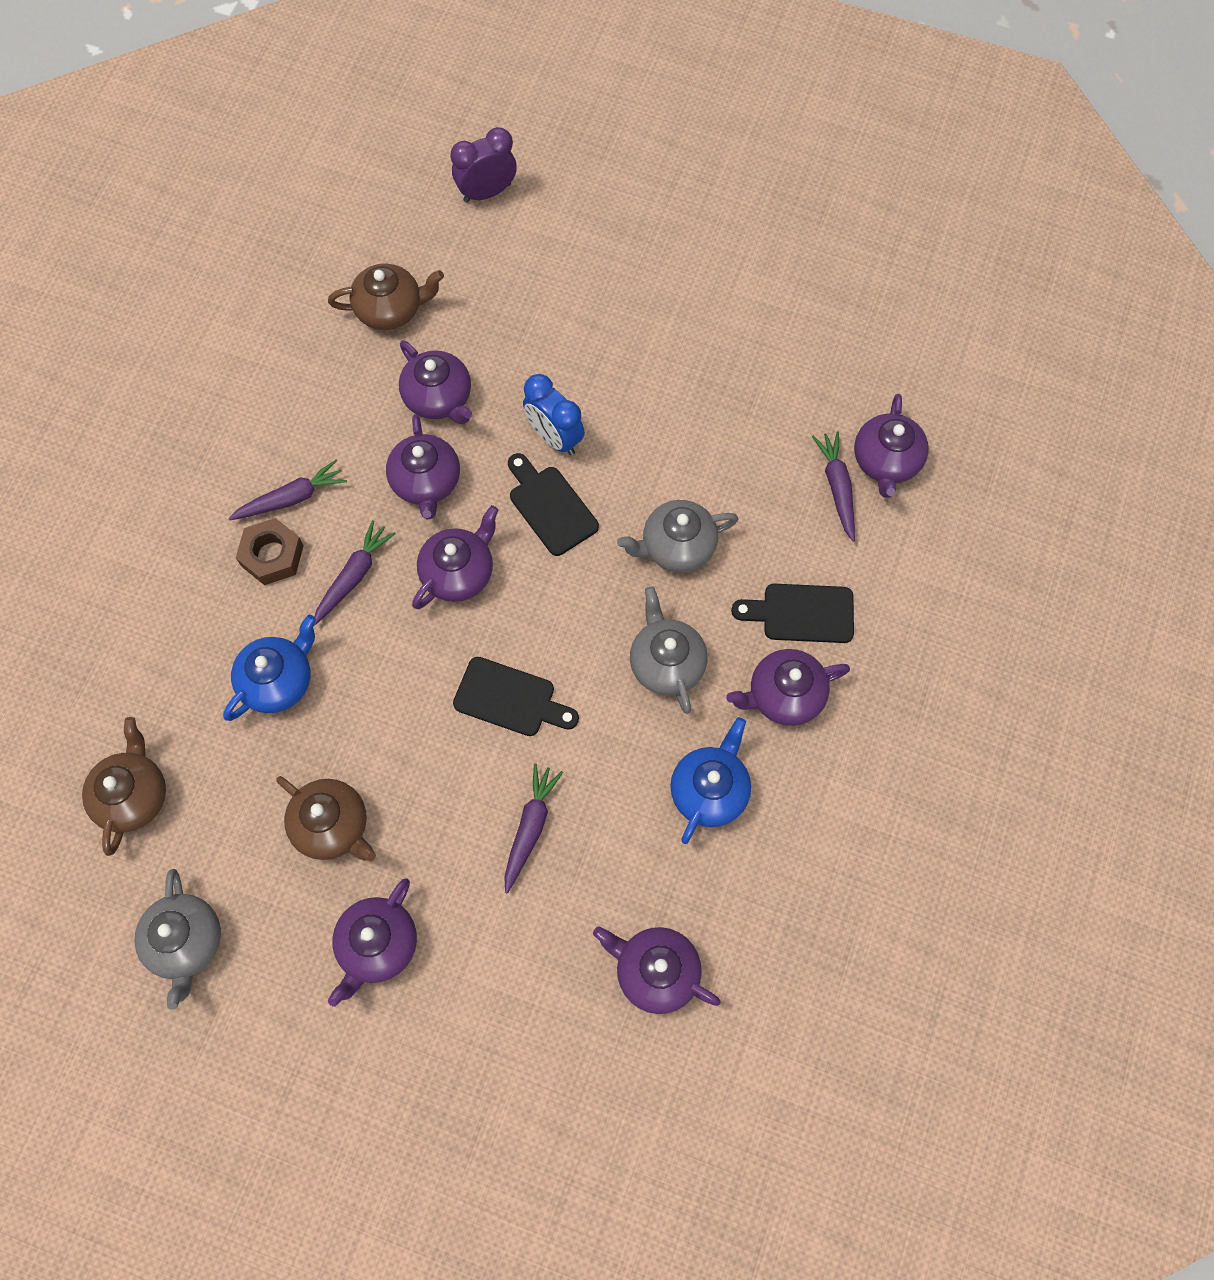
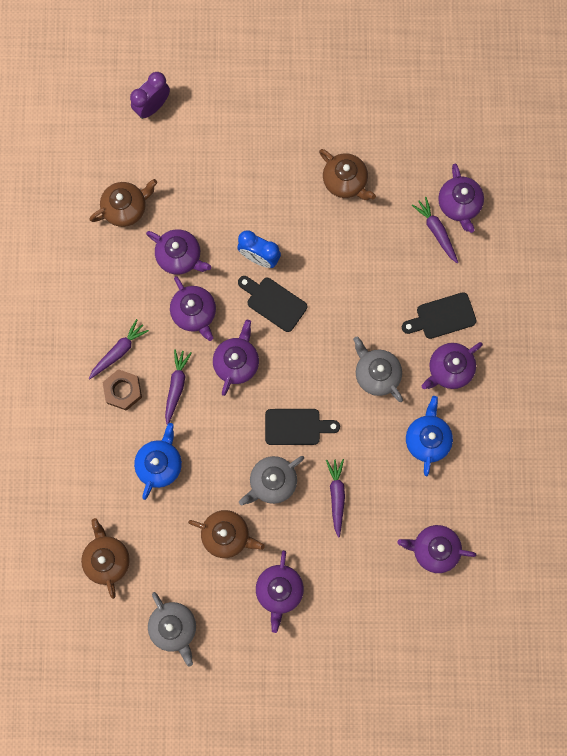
camera: 20 degrees left, 10 degrees up
grey teapot [617,500,738,572] -> grey teapot moved to [239,456,304,506]
none -> brown teapot [319,149,376,200]

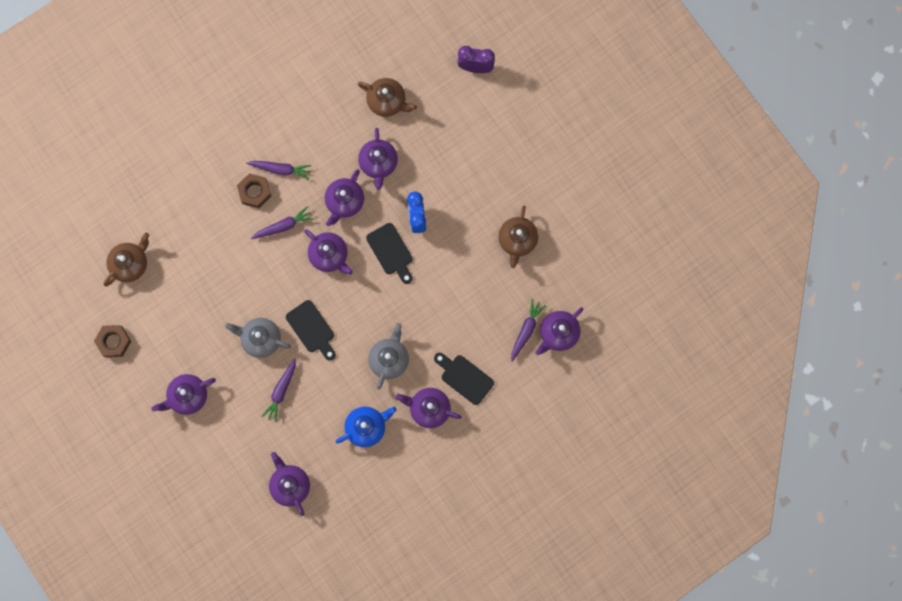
camera: 55 degrees right, 0 degrees up
blue teapot [134,423,182,500] -> none
grey teapot [148,592,196,667] -> brown nut [94,325,131,357]
brown teapot [188,510,265,558] -> none
purple teapot [213,320,259,396] -> purple teapot turned 60 degrees clockwise [304,229,353,275]
black cutting board [238,276,307,332] -> black cutting board turned 150 degrees clockwise [366,223,413,284]
purple carrot [326,459,345,538] -> purple carrot turned 150 degrees clockwise [262,358,296,422]

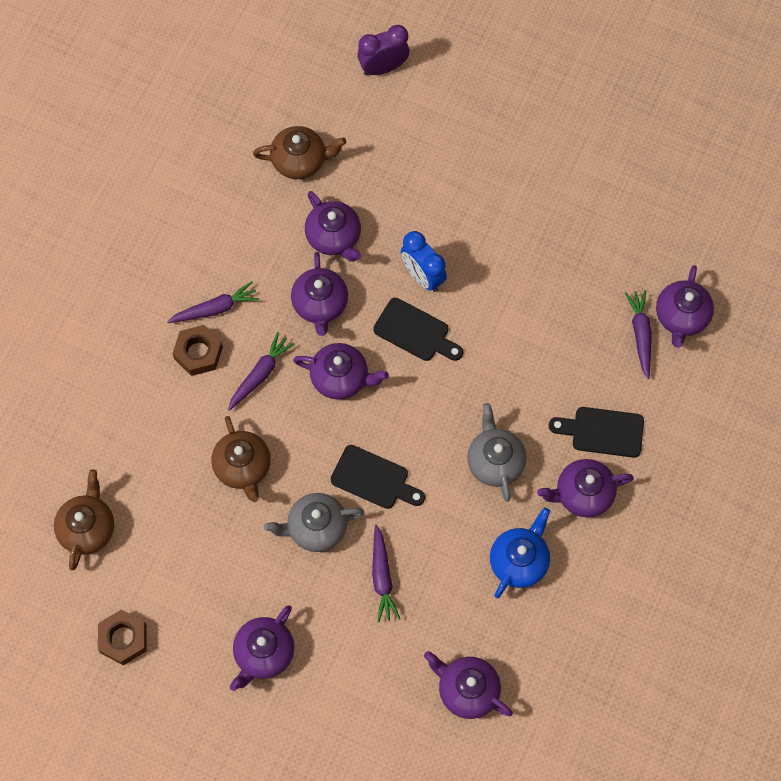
camera: 30 degrees left, 10 degrees down
brown teapot [498,206,538,268] -> brown teapot moved to [211,416,271,502]

